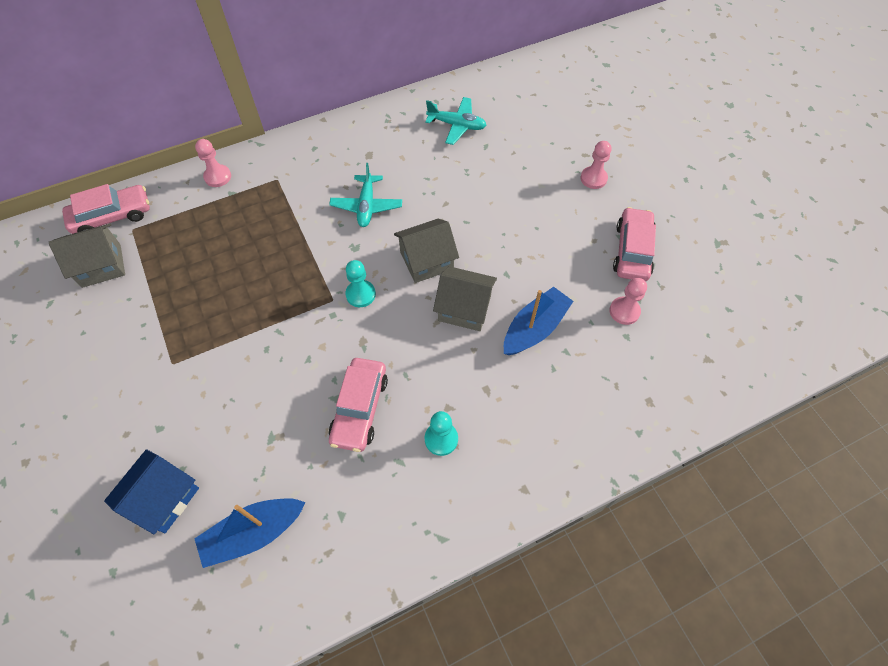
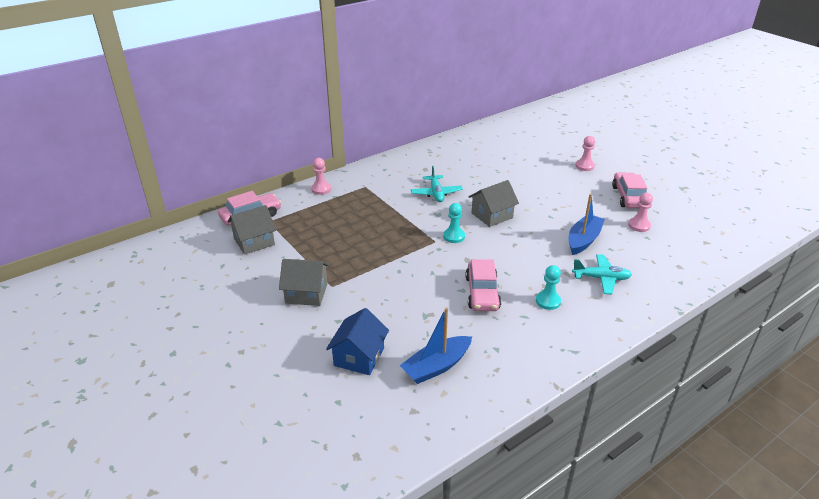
camera: 10 degrees left, 25 degrees down
turquoise plane [425,97,487,145] -> turquoise plane moved to [572,254,632,294]
grey house [433,266,497,331] -> grey house moved to [279,259,329,306]

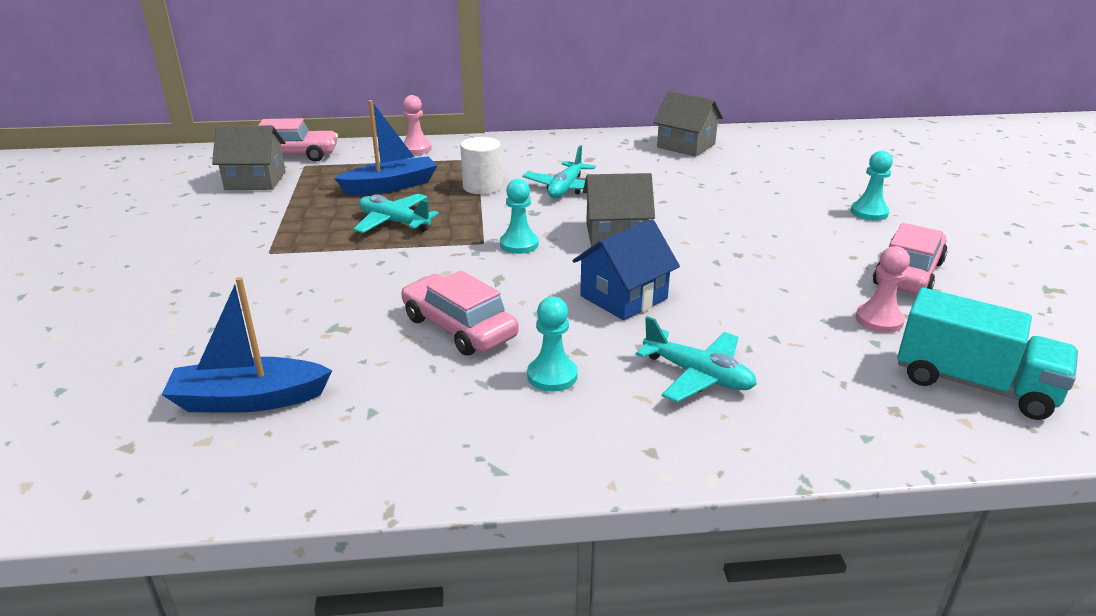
camera: 30 degrees right, 5 degrees down
grey house [279,259,329,306] -> grey house moved to [653,91,723,157]
blue house [326,308,389,375] -> blue house moved to [572,220,680,320]
pink car [466,259,501,311] -> pink car turned 105 degrees clockwise [402,271,519,356]
blue boat [569,194,605,255] -> blue boat moved to [334,100,438,195]
pink pawn [575,136,595,171] -> turquoise pawn [851,151,893,220]
none -> turquoise plane [354,194,439,233]
none -> white cylinder [460,137,502,194]
none -> turquoise truck [897,288,1078,420]

